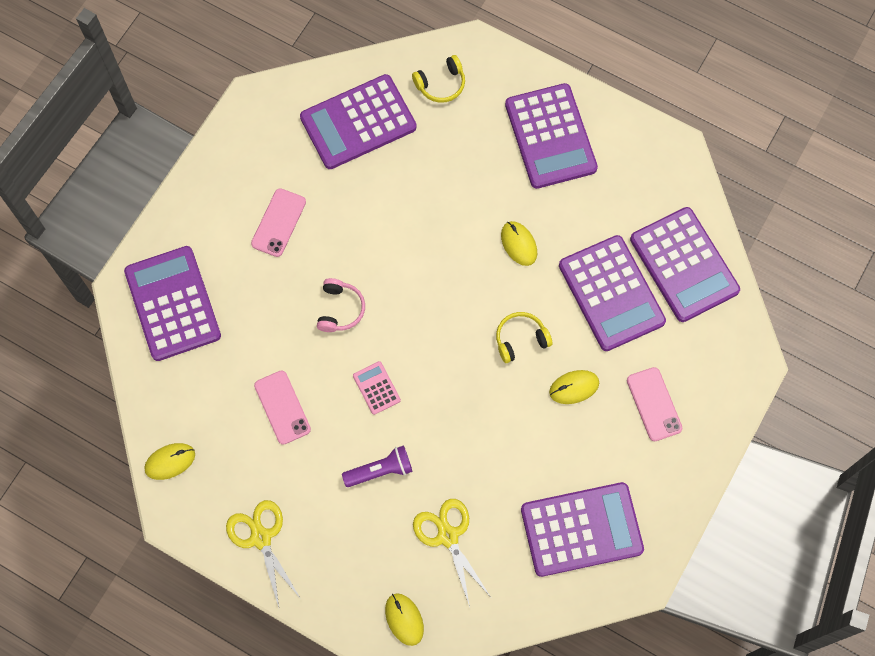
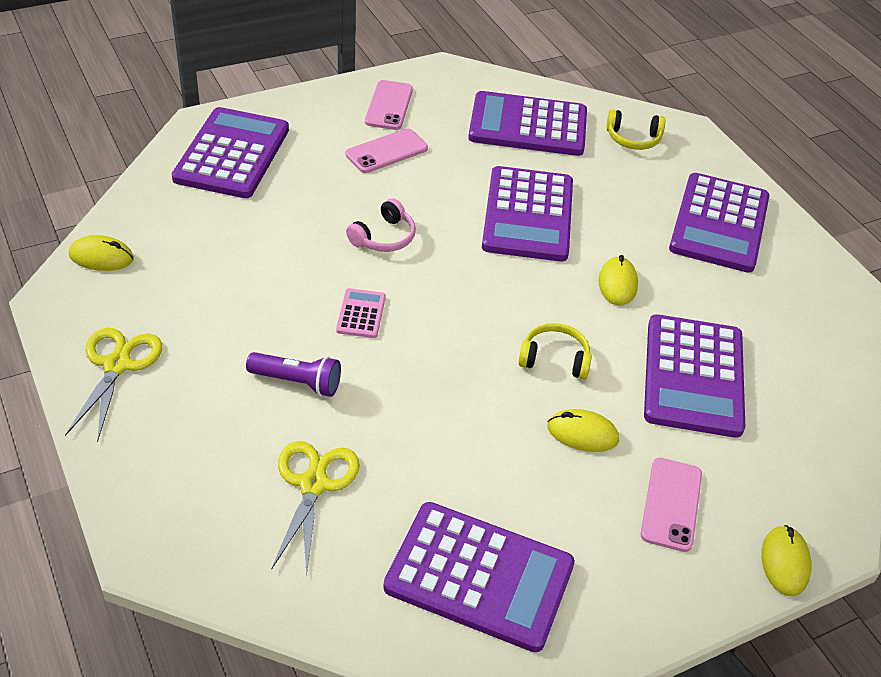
camera: 30 degrees right, 25 degrees down
pink phone [254,370,311,445] -> pink phone moved to [365,80,413,130]
yellow mouse [385,594,424,646] -> yellow mouse moved to [761,525,811,596]
purple calculator [630,207,740,322] -> purple calculator moved to [482,166,573,262]

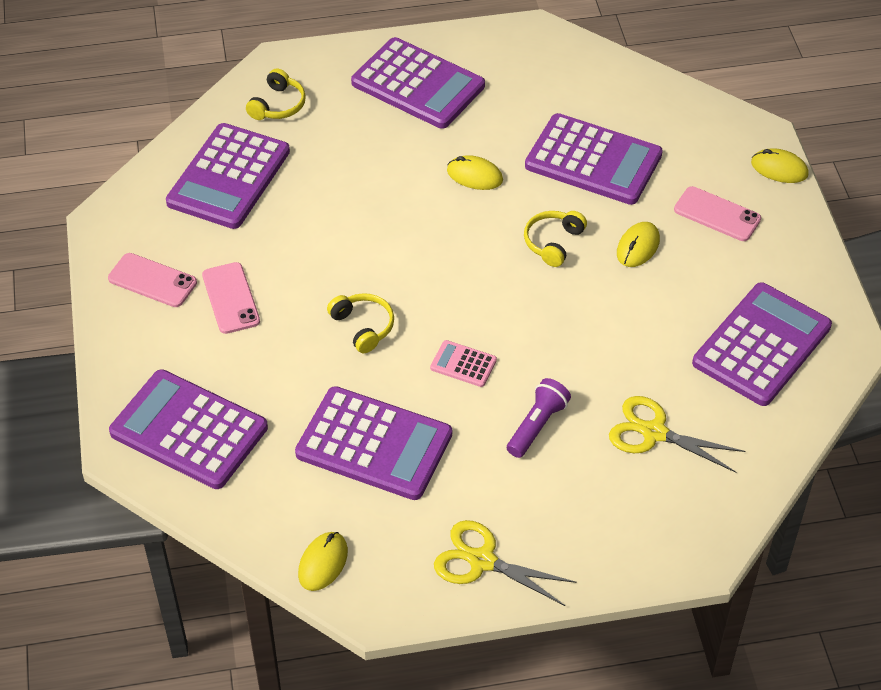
camera: 70 degrees left, 5 degrees up
pink headphones [346,198,416,252] -> yellow headphones [327,293,394,353]
purple calculator [482,166,573,262] -> purple calculator moved to [295,386,452,500]

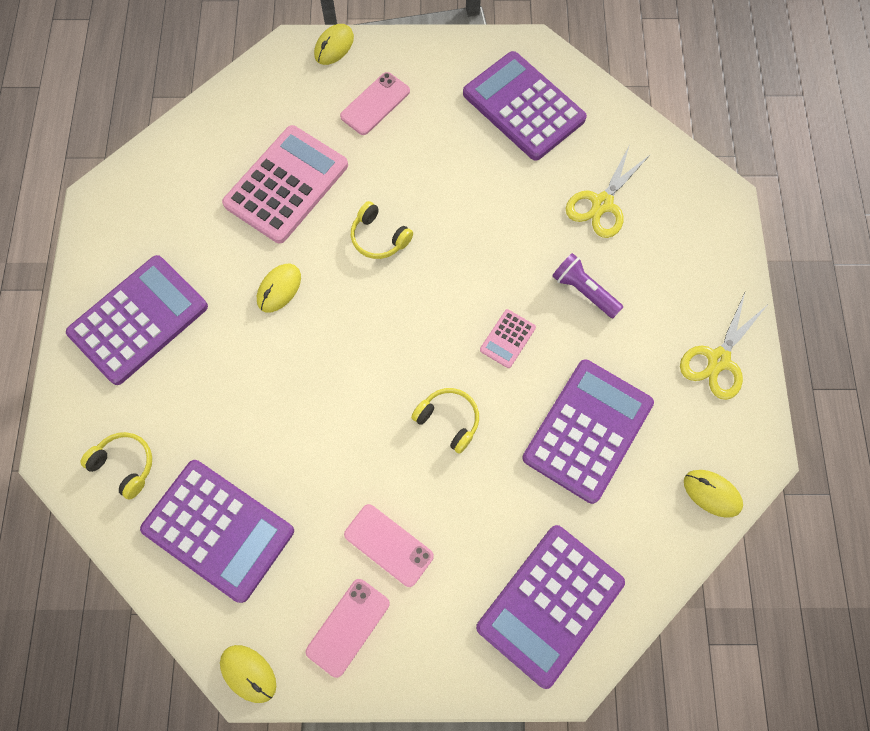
camera: 80 degrees left, 20 degrees up
pink phone [202,262,260,334] -> pink phone turned 45 degrees clockwise [344,504,434,587]
yellow headphones [327,293,394,353] -> yellow headphones turned 60 degrees clockwise [411,388,479,454]
purple calculator [525,113,663,205] -> pink calculator [222,125,348,244]
yellow mouse [617,222,660,267] -> yellow mouse moved to [220,645,276,703]

